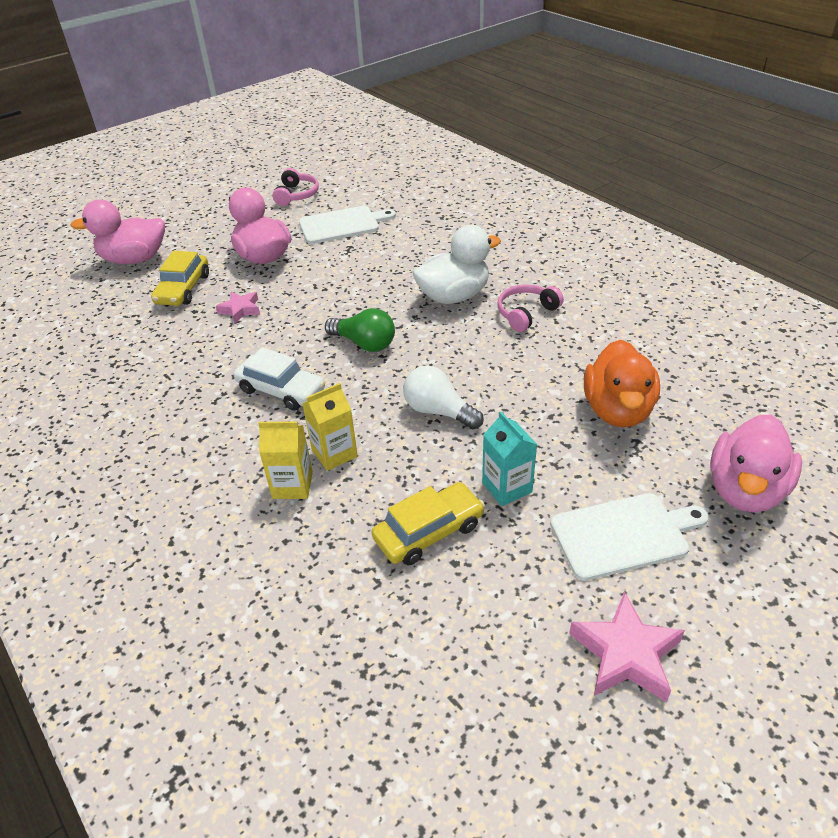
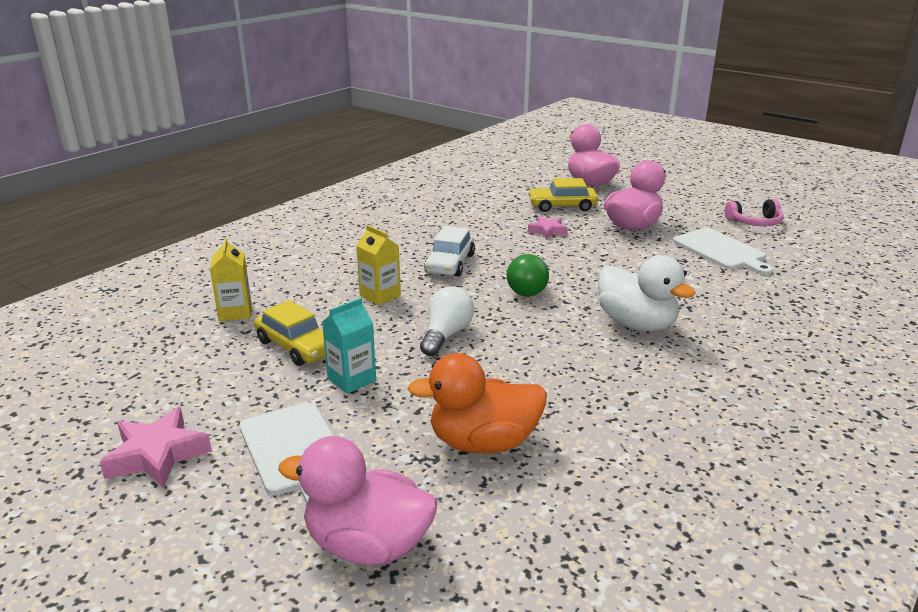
camera: 75 degrees right, 15 degrees down
yellow carton [258,421,313,499] -> yellow carton moved to [210,238,252,321]
pink headphones [497,284,564,332] -> none

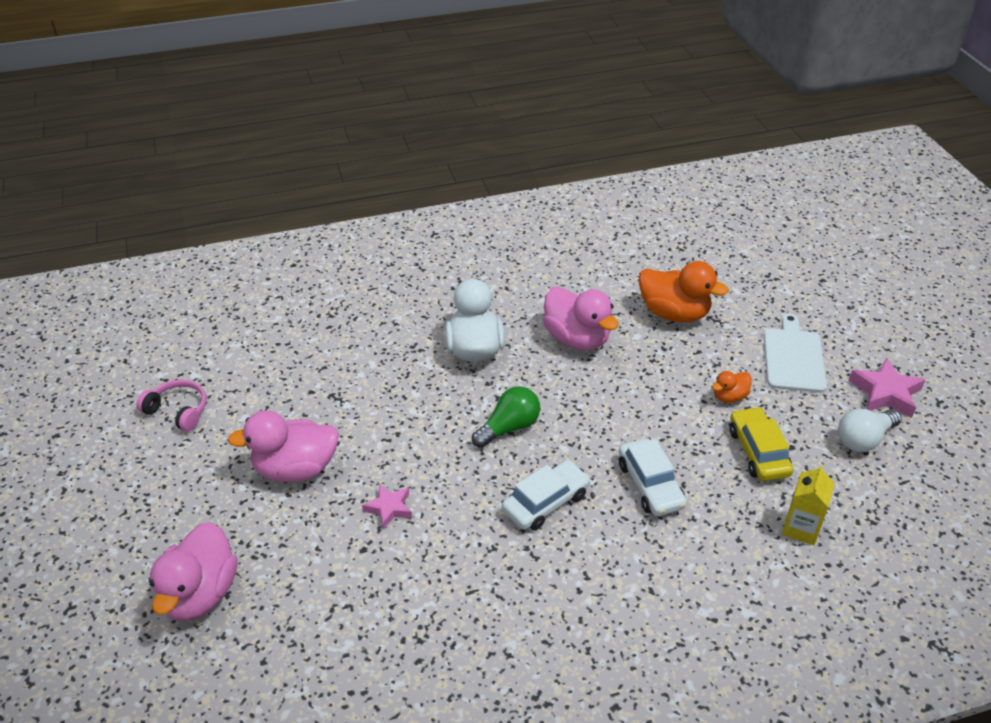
camera: 145 degrees left, 15 degrees up
pink duck [278,436,437,565] -> pink duck moved to [543,287,619,350]
turquoise carton [322,298,376,394] -> orange duck [712,371,752,403]
yellow carton [356,225,401,306] -> white car [619,438,687,516]
white light bulb [420,286,474,356] -> white light bulb moved to [838,409,902,452]
yellow car [528,178,598,212] -> none
white cutting board [673,228,773,275] -> none

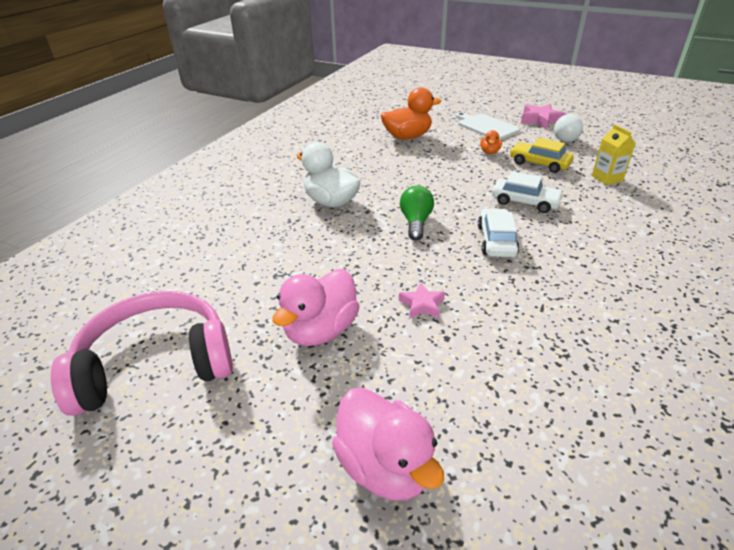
camera: 45 degrees left, 5 degrees down
pink headphones [136,380,206,431] -> pink headphones [51,291,233,416], size x2.11
pink duck [543,287,619,350] -> none

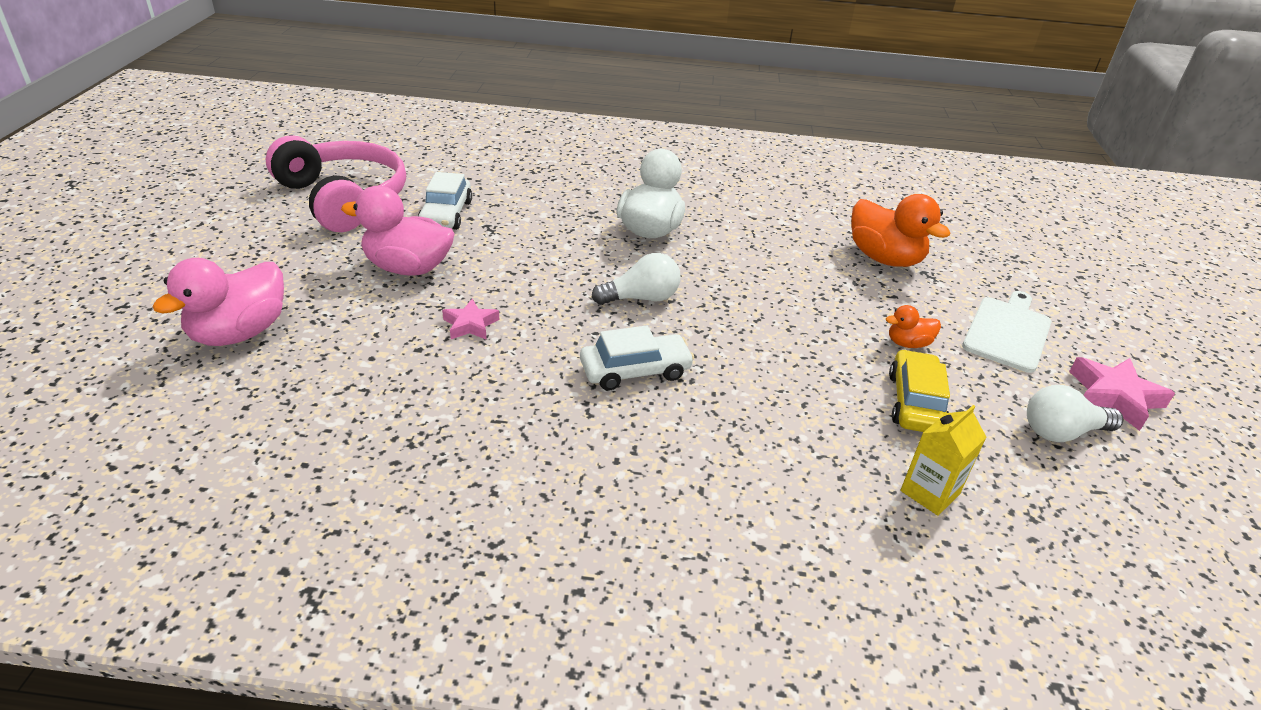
camera: 65 degrees right, 0 degrees up
green light bulb [400,186,434,241] -> white light bulb [592,253,681,305]
white car [492,171,564,213] -> white car moved to [418,172,472,230]

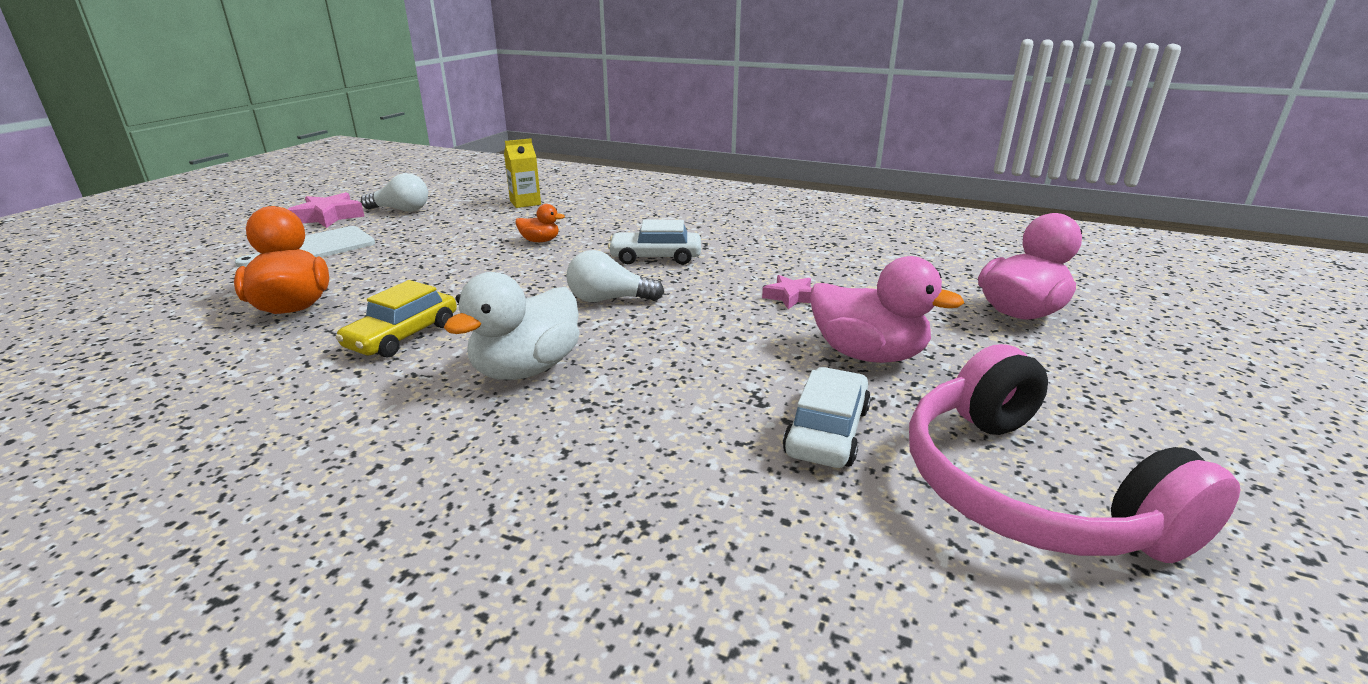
camera: 160 degrees left, 10 degrees down
orange duck [886,305,941,348] -> orange duck moved to [516,204,565,242]
yellow car [889,349,950,432] -> yellow car moved to [336,280,457,358]

